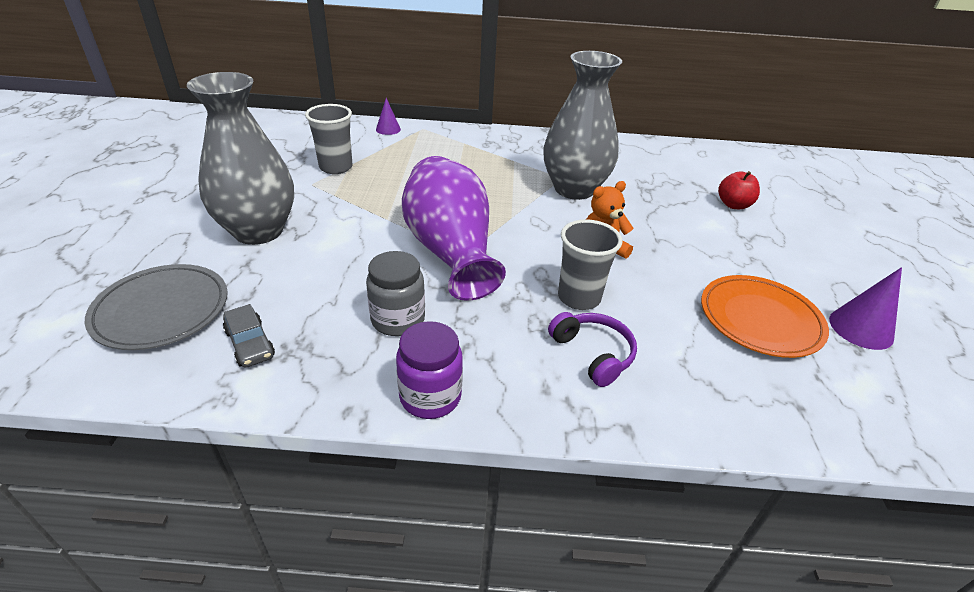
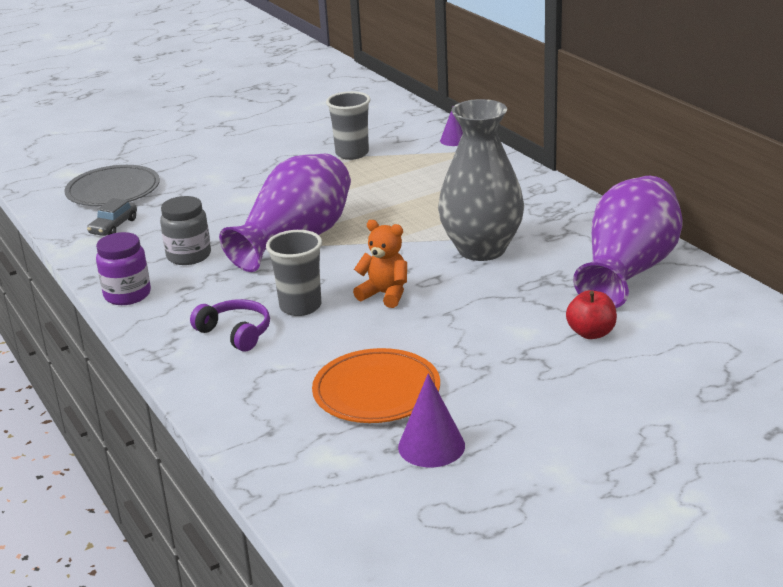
camera: 60 degrees right, 10 degrees down
grey vase [187,72,294,245] -> none
purple headphones [548,312,637,387] -> purple headphones turned 75 degrees counterclockwise [190,299,270,352]
none -> purple vase [573,176,683,308]

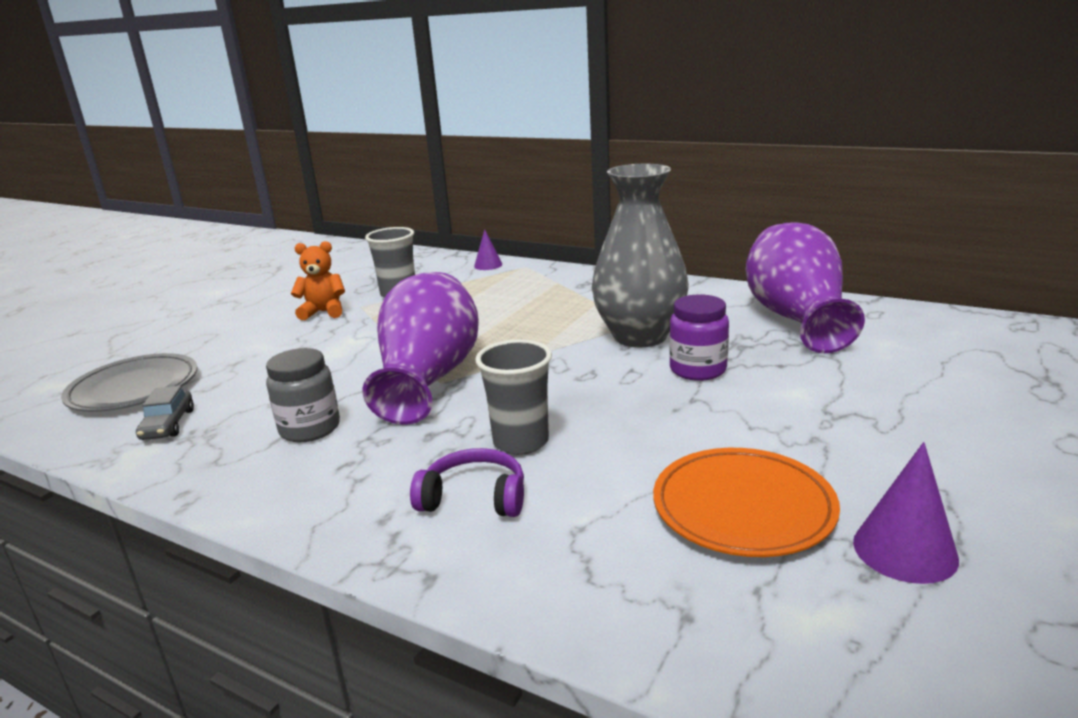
camera: 30 degrees left, 5 degrees down
purple jar [96,232,151,305] -> purple jar moved to [669,294,729,381]
orange teddy bear [353,220,407,308] -> orange teddy bear moved to [291,241,345,320]
red apple [566,290,617,339] -> none

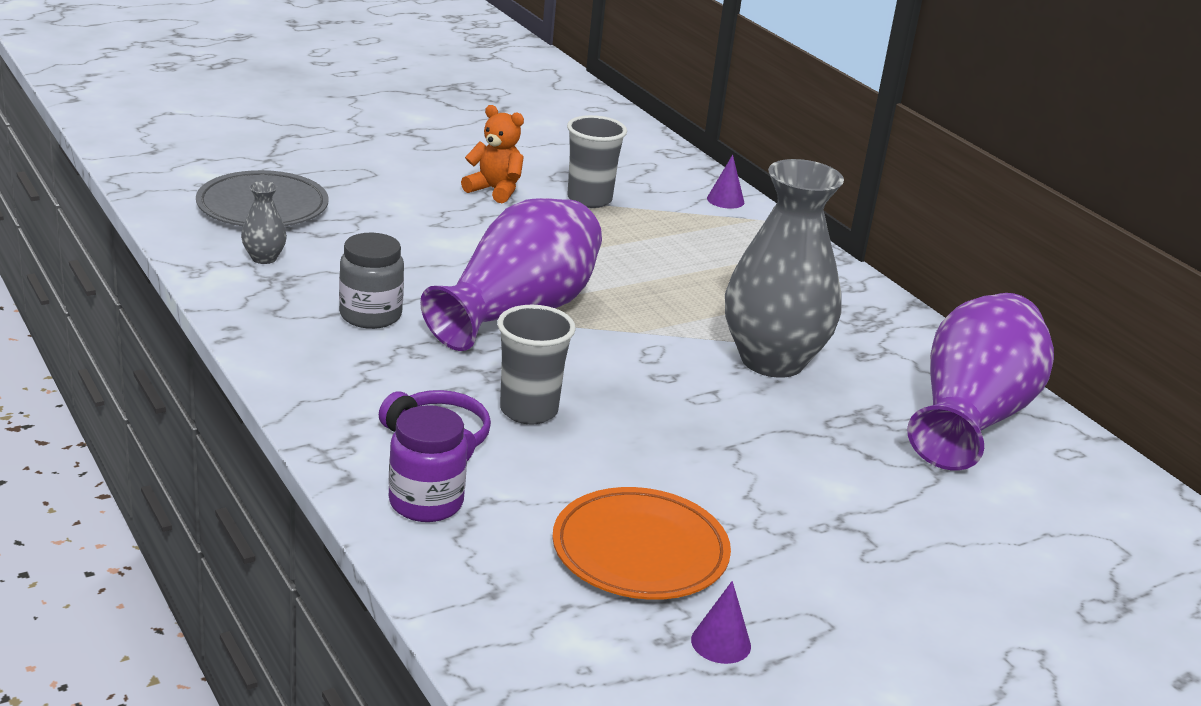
camera: 25 degrees right, 5 degrees up
grey car [136,386,194,440] -> grey vase [241,181,287,264]
purple jar [669,294,729,381] -> purple jar moved to [388,405,468,522]
purple cone [853,442,959,584] -> purple cone [691,581,751,664], size x0.64

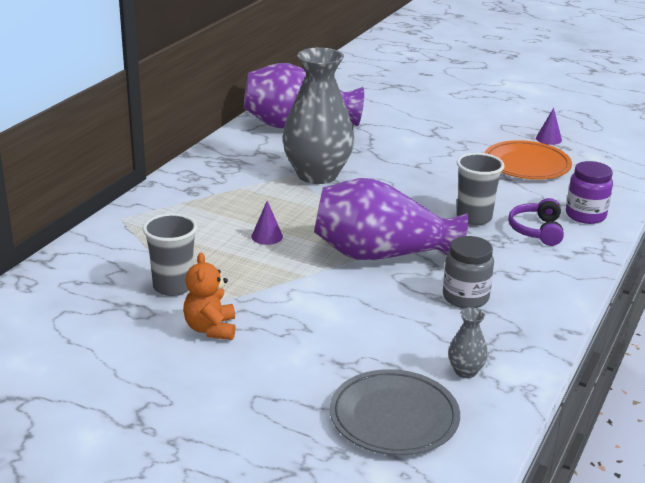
camera: 120 degrees left, 0 degrees up
purple cone [707,155,744,209] -> purple cone moved to [251,201,283,245]

